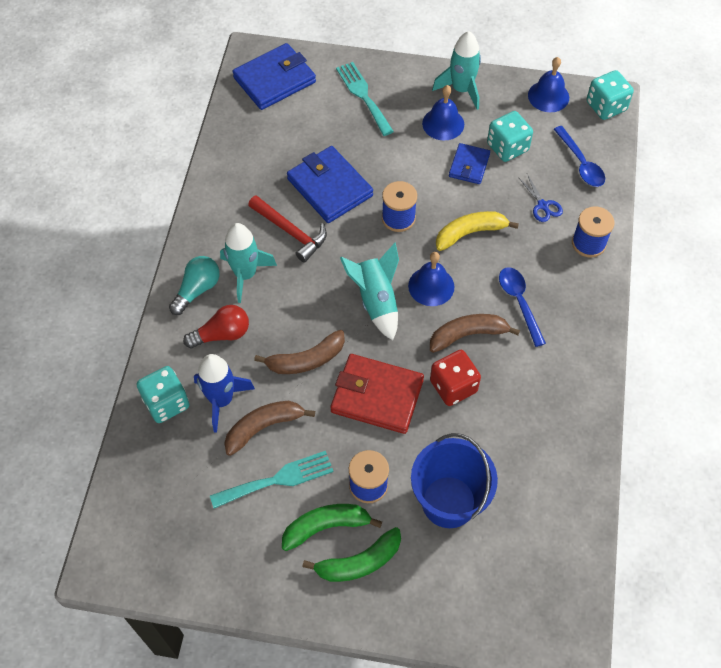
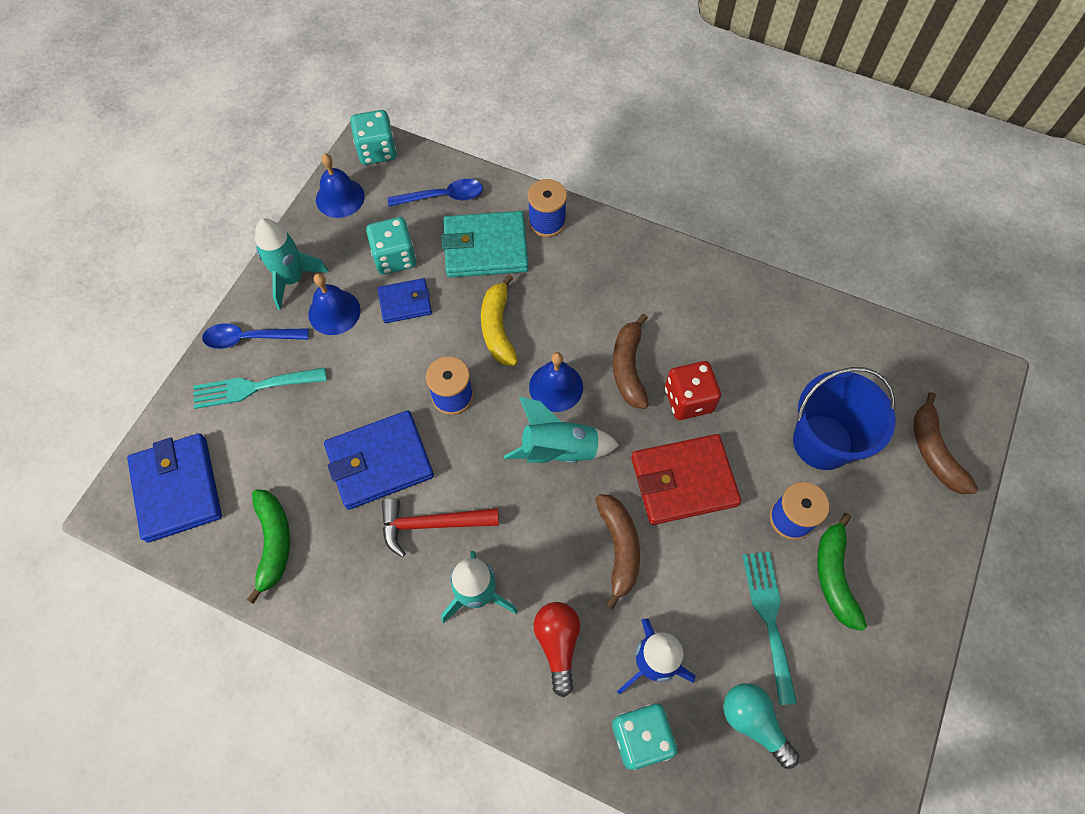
camera: 75 degrees left, 5 degrees up
turquoise light bulb [169,256,220,315] -> turquoise light bulb moved to [723,683,799,769]
brown banana [224,401,315,456] -> brown banana moved to [913,392,978,494]
red hammer [248,195,327,263] -> red hammer turned 150 degrees counterclockwise [382,498,499,557]
green banana [302,527,401,582] -> green banana moved to [247,489,290,604]
red wallet [330,354,424,434] -> red wallet turned 45 degrees clockwise [631,434,741,525]
blue wallet [449,143,490,184] -> blue wallet turned 45 degrees counterclockwise [378,278,432,323]
blue spoon [499,267,546,347] -> blue spoon moved to [202,323,309,349]
blue scissors [518,174,563,222] -> turquoise wallet [441,211,528,278]

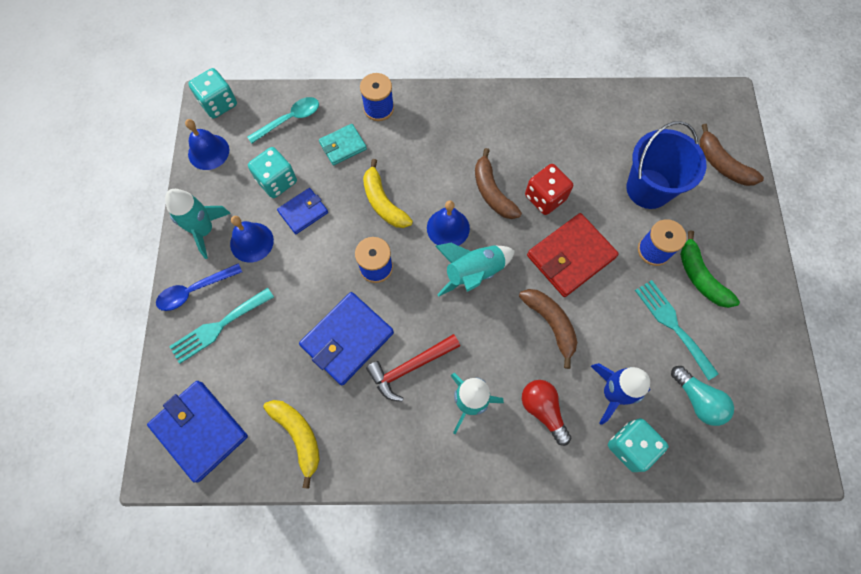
camera: 25 degrees left, 5 degrees up
green banana [247,489,290,604] -> yellow banana [263,400,320,488]
blue spoon [388,179,483,207] -> turquoise spoon [247,97,319,143]
turquoise wallet [441,211,528,278] -> turquoise wallet [319,124,367,165], size x0.58
turquoise light bulb [723,683,799,769] -> turquoise light bulb turned 150 degrees counterclockwise [671,366,734,426]

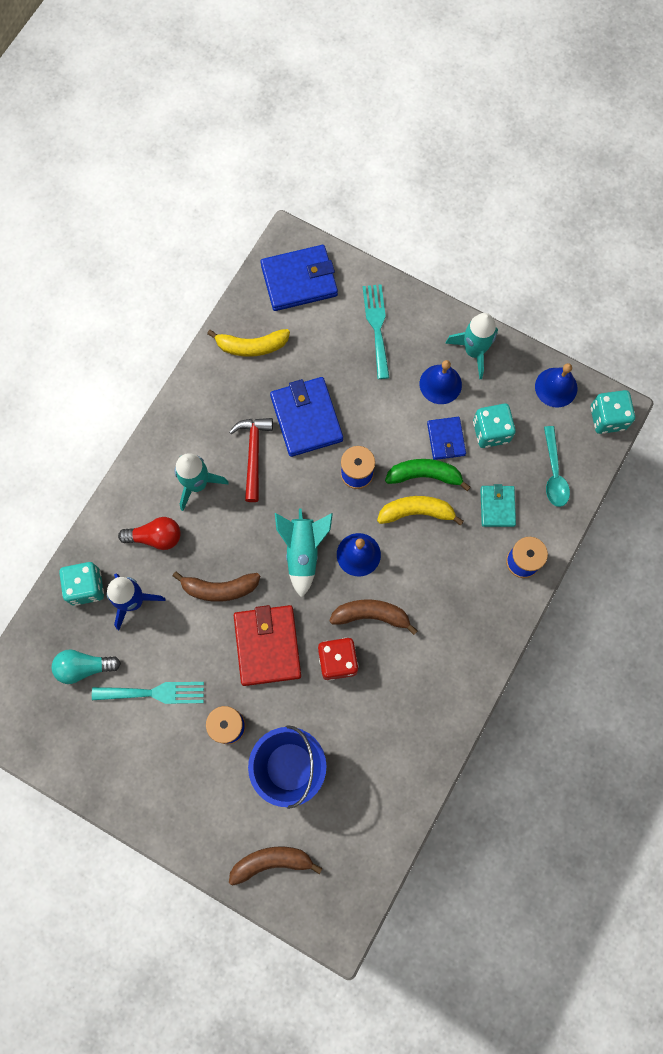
camera: 120 degrees right, 5 degrees up
blue spoon [156,263,242,311] -> none
green banana [680,231,740,308] -> green banana moved to [385,459,471,491]

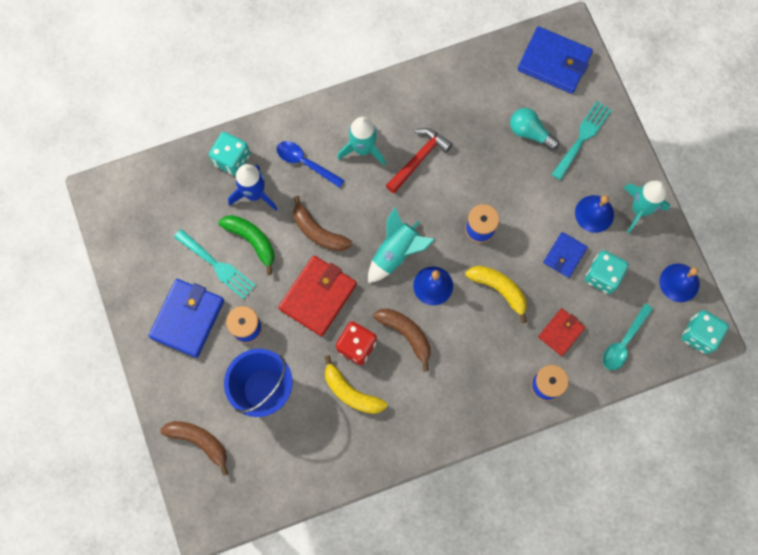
camera: 40 degrees right, 0 degrees up
turquoise light bulb [52,649,121,684] -> turquoise light bulb moved to [510,108,559,150]
red light bulb [118,517,181,550] -> blue spoon [277,141,344,188]
yellow banana [207,329,290,357] -> yellow banana moved to [325,355,387,414]
blue wallet [270,377,343,457] -> blue wallet moved to [149,279,224,358]
green banana [385,459,471,491] -> green banana moved to [218,215,274,275]
turquoise wallet [480,484,516,527] -> red wallet [538,308,585,356]

